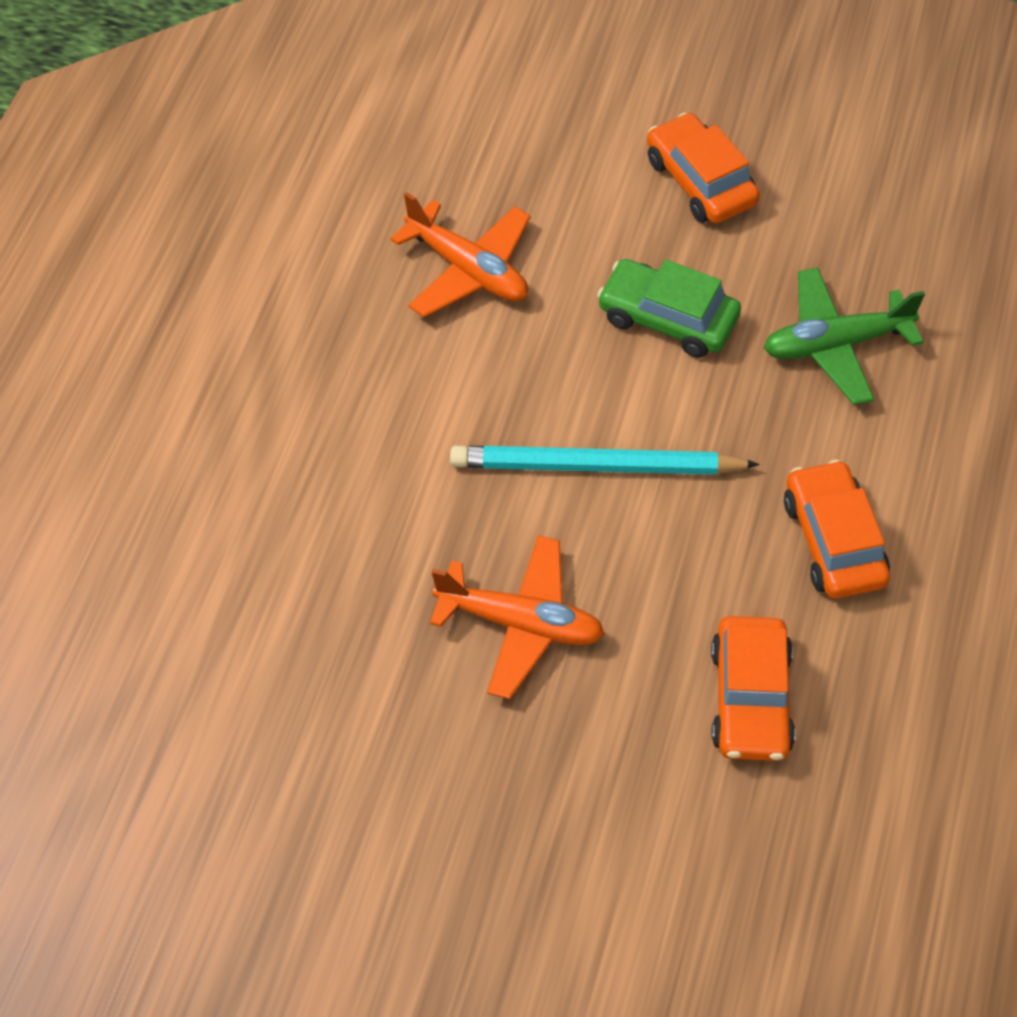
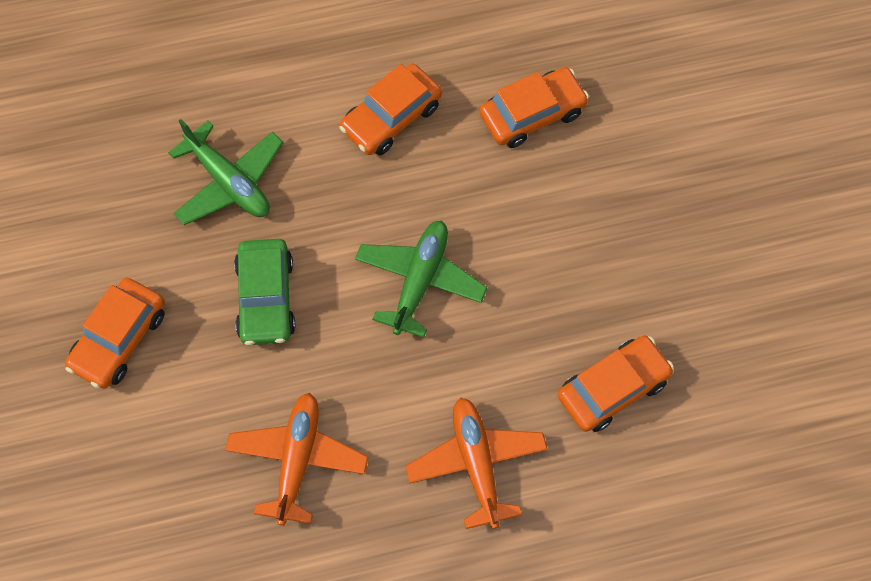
camera: 120 degrees left, 10 degrees up
orange plane [430,535,605,699] -> orange plane moved to [405,398,548,529]
turquoise pencil [450,445,760,475] -> green plane [355,221,487,338]
none -> orange car [558,336,674,432]

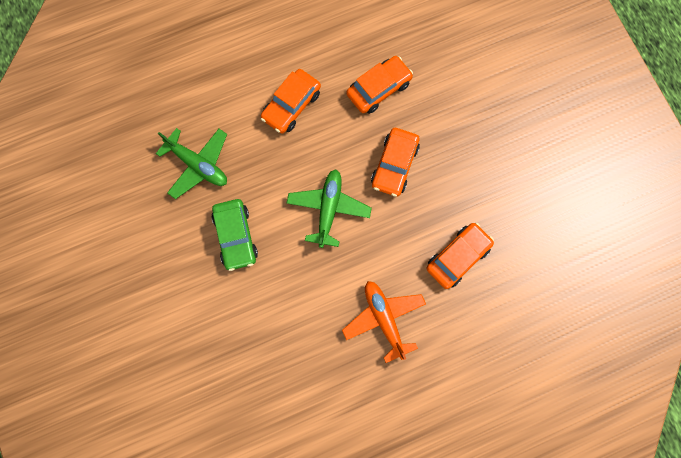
camera: 10 degrees left, 10 degrees up
orange car [65,278,165,389] -> orange car moved to [371,128,420,197]
orange plane [225,393,368,526] -> none

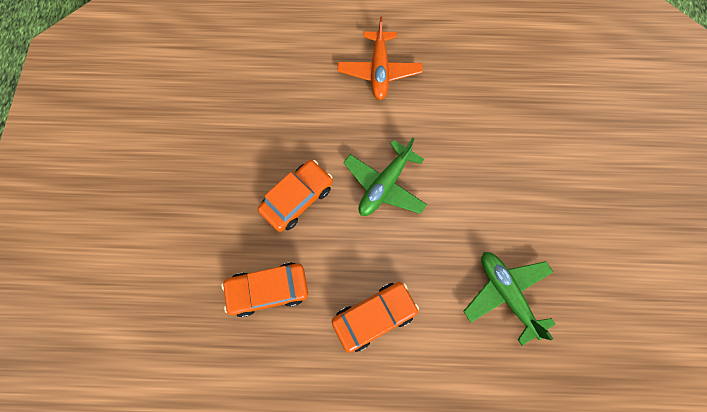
camera: 155 degrees left, 5 degrees down
green car [212,199,258,271] -> none
orange car [426,223,494,289] -> none

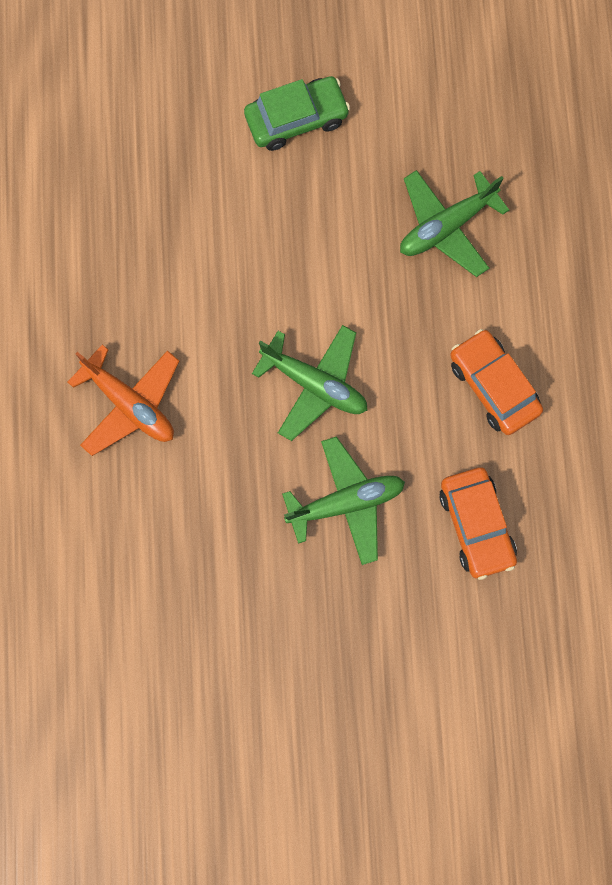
camera: 95 degrees left, 5 degrees up
orange car [258,160,333,232] -> green plane [282,436,405,565]
orange plane [337,16,423,100] -> orange plane turned 45 degrees clockwise [68,344,179,456]
none -> green car [244,76,350,151]

